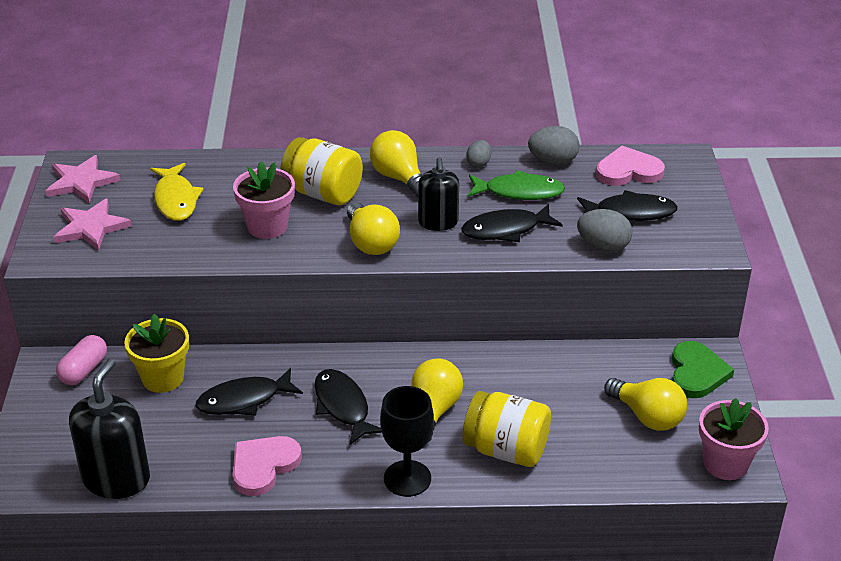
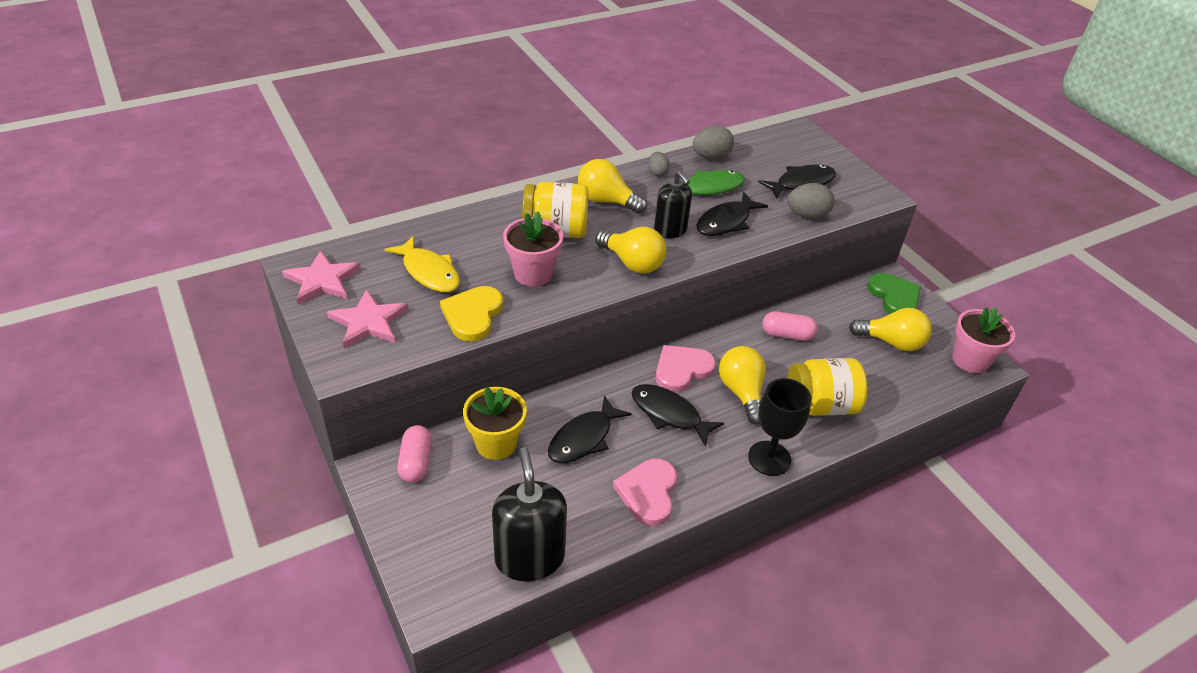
camera: 30 degrees left, 5 degrees up
pink heart [596,146,665,186] -> pink heart moved to [655,345,716,392]
none -> yellow heart [440,286,503,342]
none -> pink capsule [762,311,817,341]

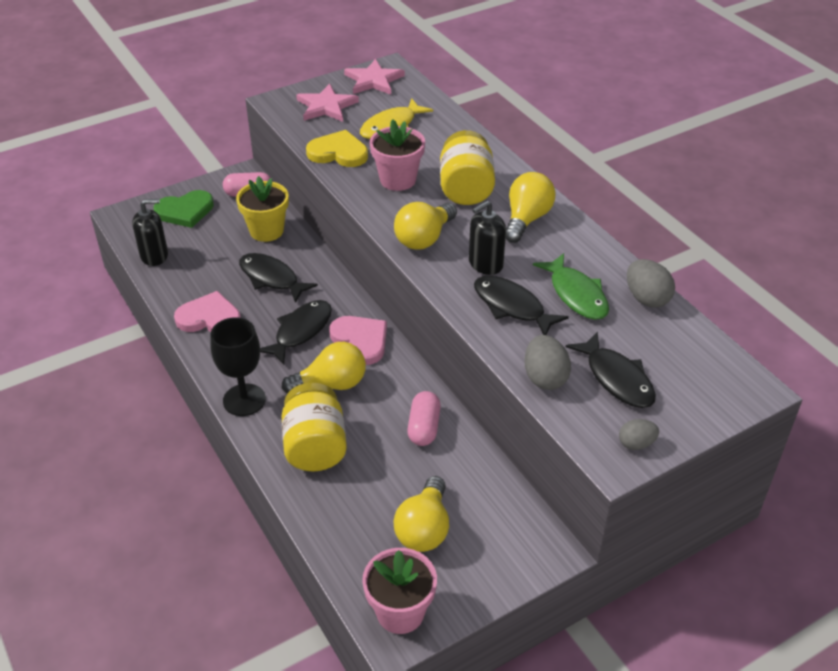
camera: 90 degrees right, 0 degrees up
black soap dispenser [492,447,567,581] -> black soap dispenser [132,199,168,266], size x0.65
grey egg [648,152,670,177] -> grey egg moved to [619,419,659,450]
green heart [867,273,921,314] -> green heart moved to [154,190,214,228]

